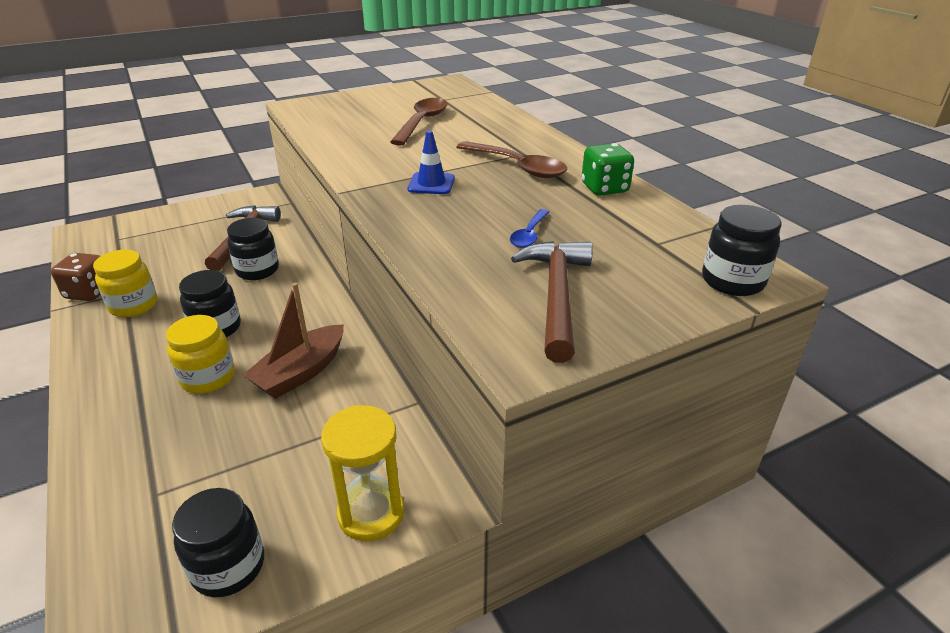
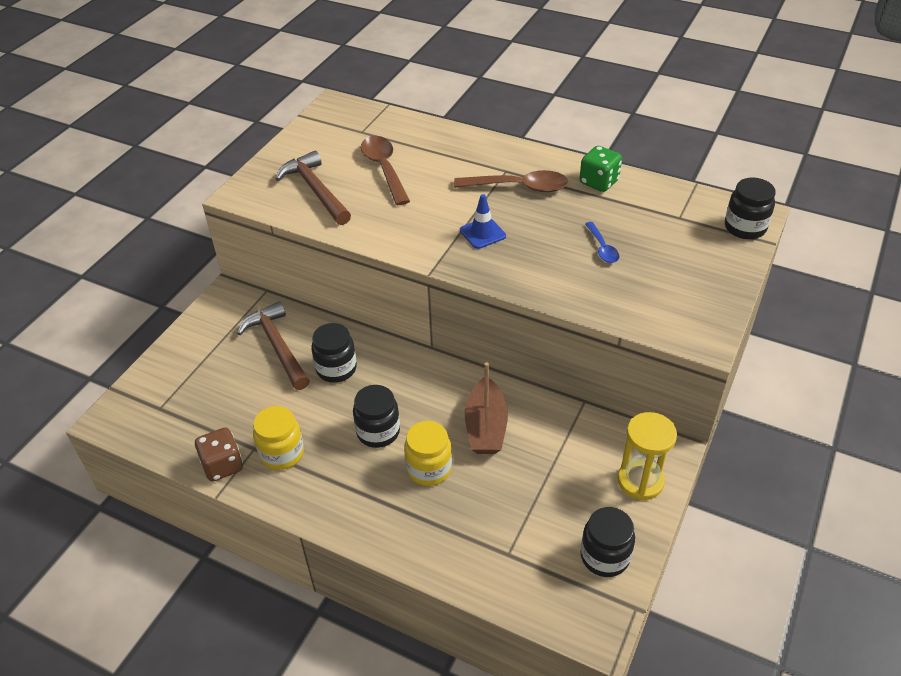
camera: 35 degrees left, 10 degrees up
brown hammer [511,241,593,363] -> brown hammer moved to [276,150,351,225]

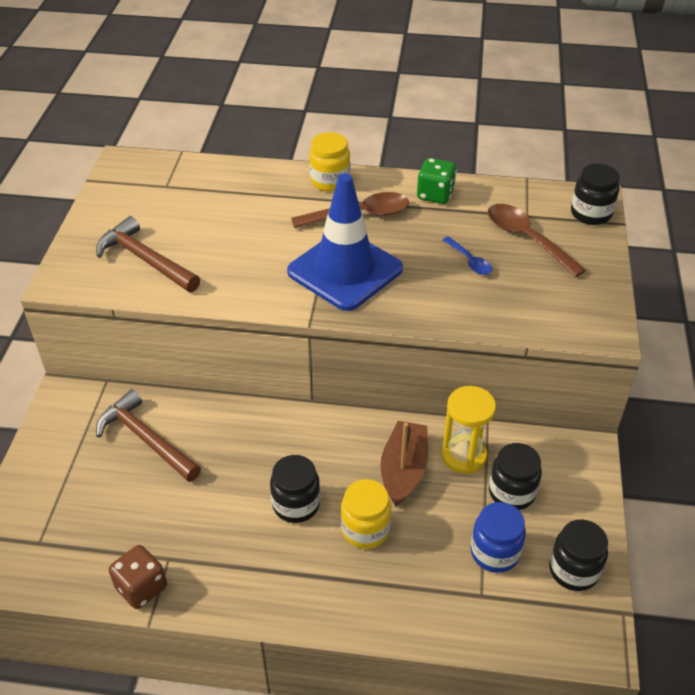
camera: 20 degrees left, 0 degrees up
yellow jar [253,406,304,470] -> yellow jar moved to [309,132,350,192]
black jar [311,323,357,383] -> black jar moved to [489,443,542,510]
brown spoon [361,136,410,205] -> brown spoon moved to [488,204,586,277]
blue traffic cone [460,194,506,249] -> blue traffic cone [287,173,403,311], size x2.28
brown boat [464,362,508,454] -> brown boat turned 150 degrees counterclockwise [380,421,428,506]
yellow hourglass [618,412,677,501] -> yellow hourglass moved to [441,386,496,474]
none -> blue jar [471,502,526,573]

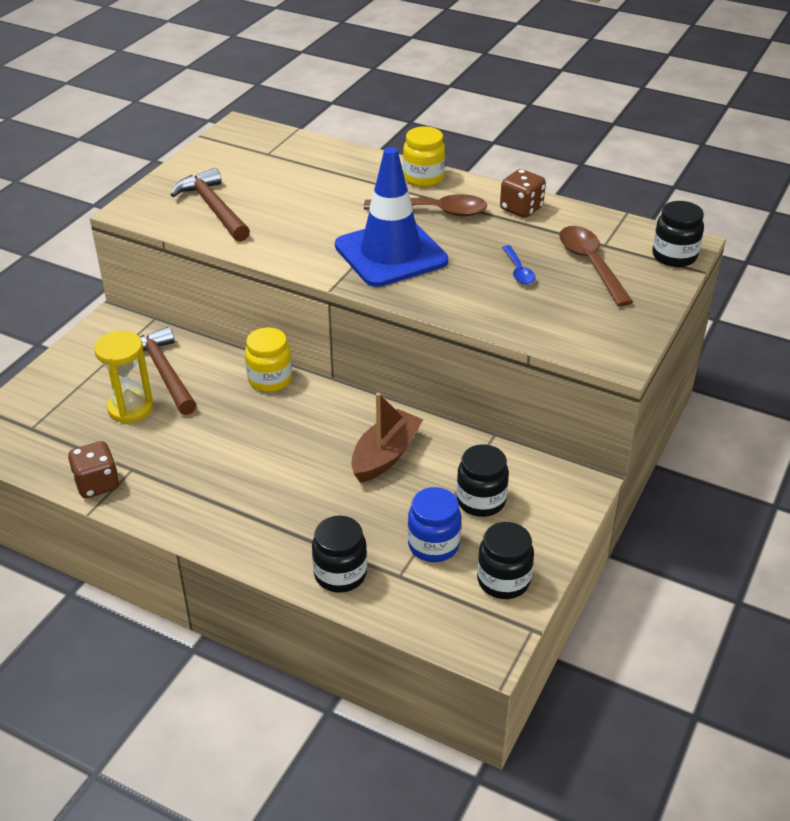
camera: 20 degrees right, 5 degrees down
black jar [270,455,320,523] -> black jar moved to [312,516,367,593]
yellow jar [341,479,392,549] -> yellow jar moved to [245,327,292,392]
green dice [417,158,457,204] -> brown dice [500,169,546,218]
yellow hourglass [441,386,496,474] -> yellow hourglass moved to [94,331,154,423]

